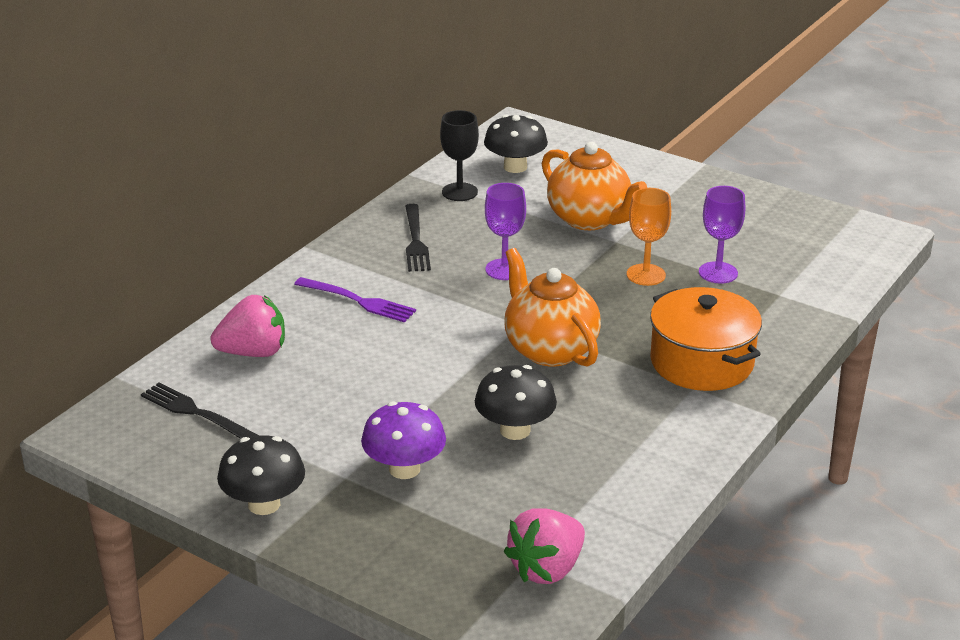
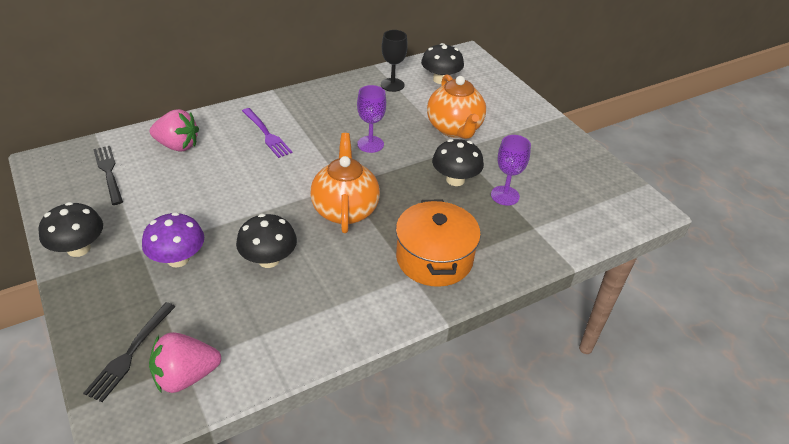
camera: 25 degrees right, 10 degrees up
black fork [405,204,431,272] -> black fork moved to [83,302,176,402]
orange goblet [627,188,671,286] -> black mushroom [432,139,484,186]

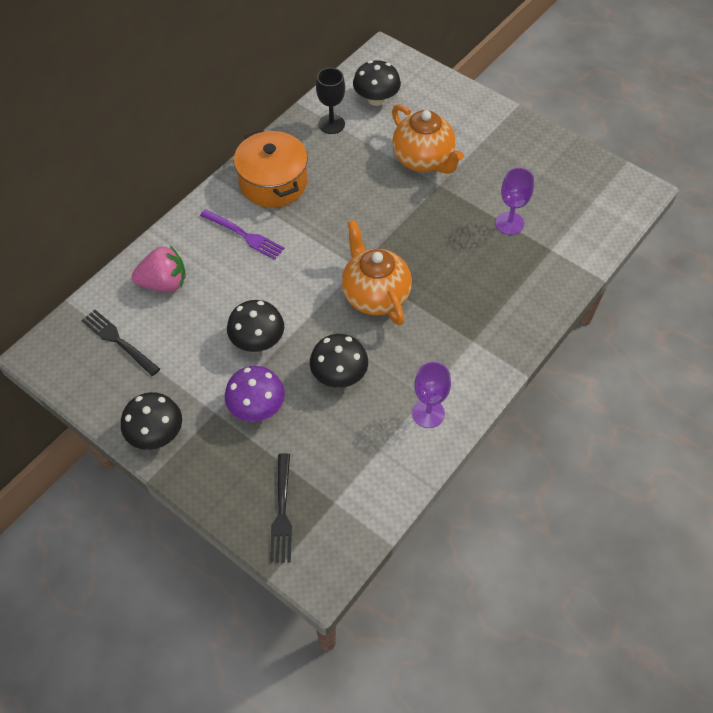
camera: 20 degrees left, 15 degrees up
pink strawberry [149,332,221,393] -> none
purple goblet [357,85,386,153] -> purple goblet moved to [412,362,451,428]
orange pot [396,200,481,287] -> orange pot moved to [234,130,308,208]
black mushroom [432,139,484,186] -> black mushroom moved to [227,300,284,352]

